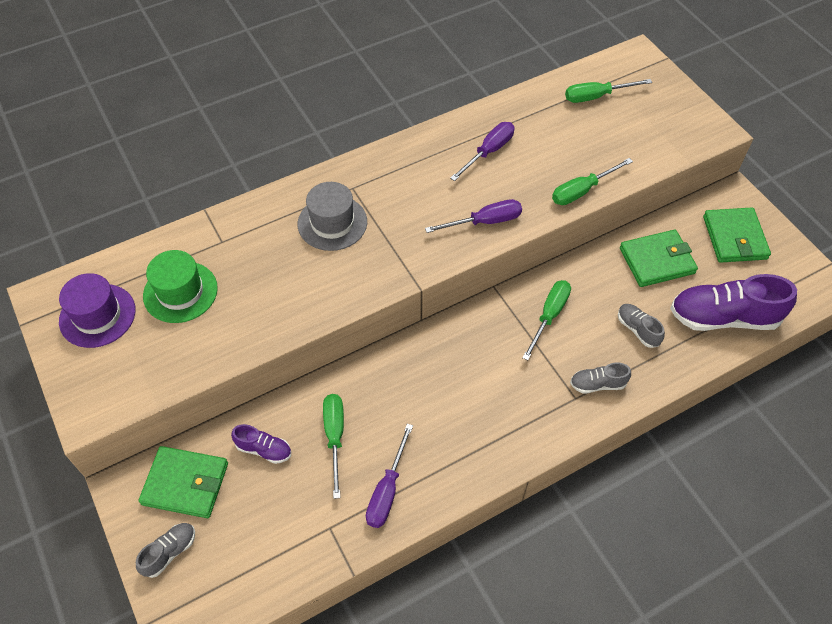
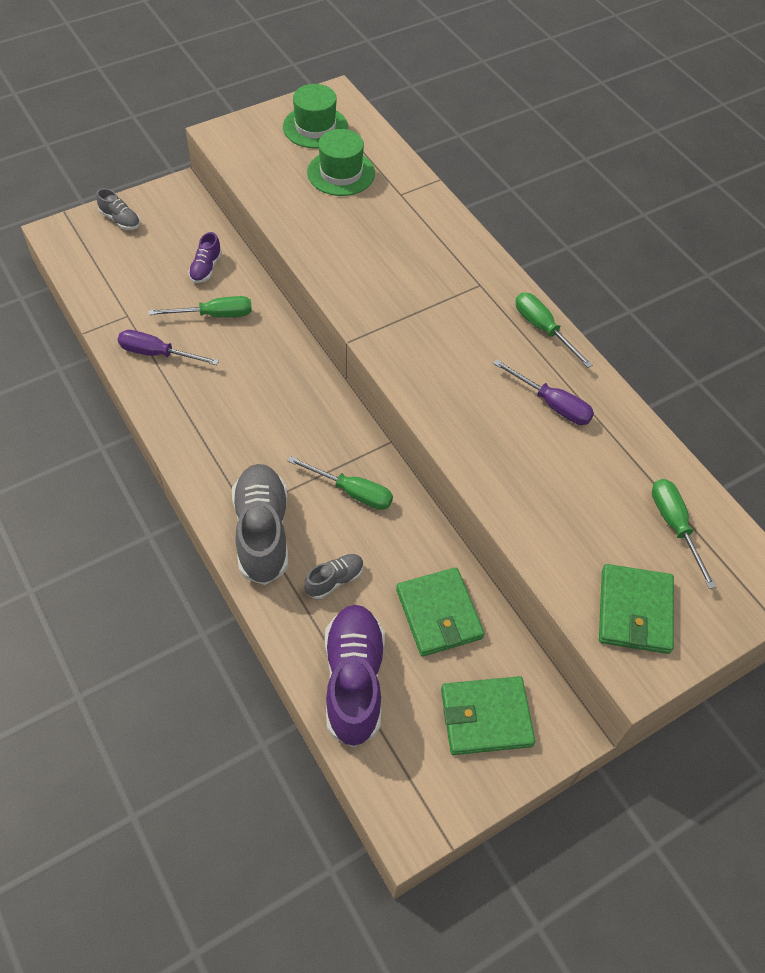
camera: 85 degrees right, 0 degrees up
purple hat [59,273,136,348] -> green hat [283,84,348,148]
green wallet [139,446,228,518] -> green wallet moved to [599,564,674,654]
grey hat [298,182,367,251] -> none
purple screwdriver [425,199,522,233] -> none
green screwdriver [552,158,633,205] -> green screwdriver moved to [516,293,593,368]
grey shoe [570,363,631,394] -> grey shoe [232,464,288,585], size x2.03

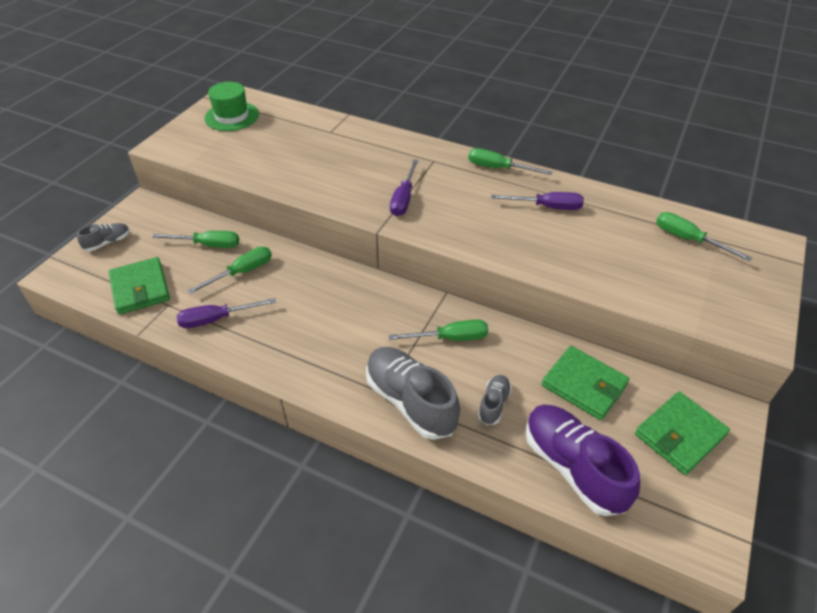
camera: 30 degrees left, 10 degrees down
grey shoe [96,188,140,230] -> grey shoe turned 45 degrees counterclockwise [77,223,130,251]
purple shoe [188,232,222,283] -> green screwdriver [152,231,239,248]
green hat [307,129,375,196] -> none
green wallet [599,564,674,654] -> green wallet moved to [109,257,170,315]
none -> purple screwdriver [390,159,418,216]

